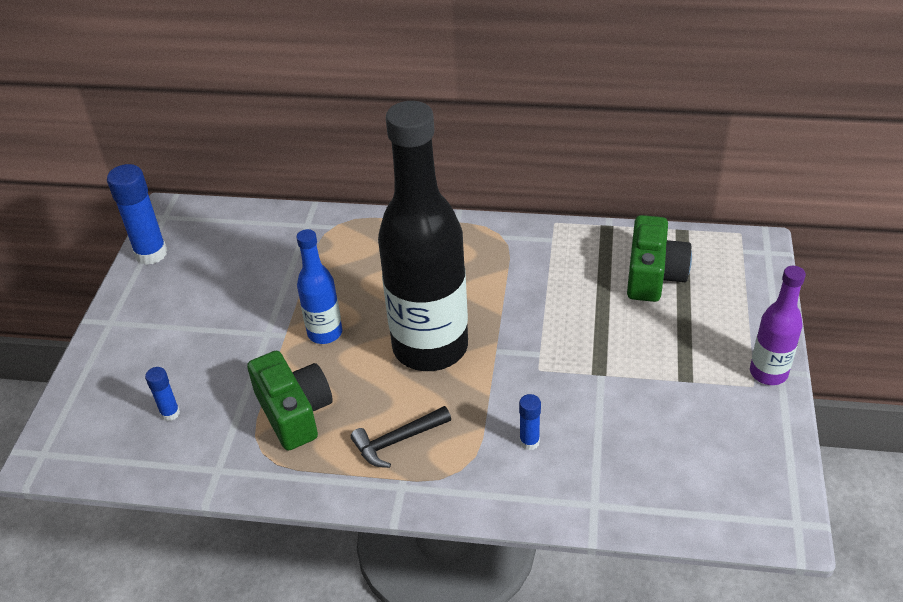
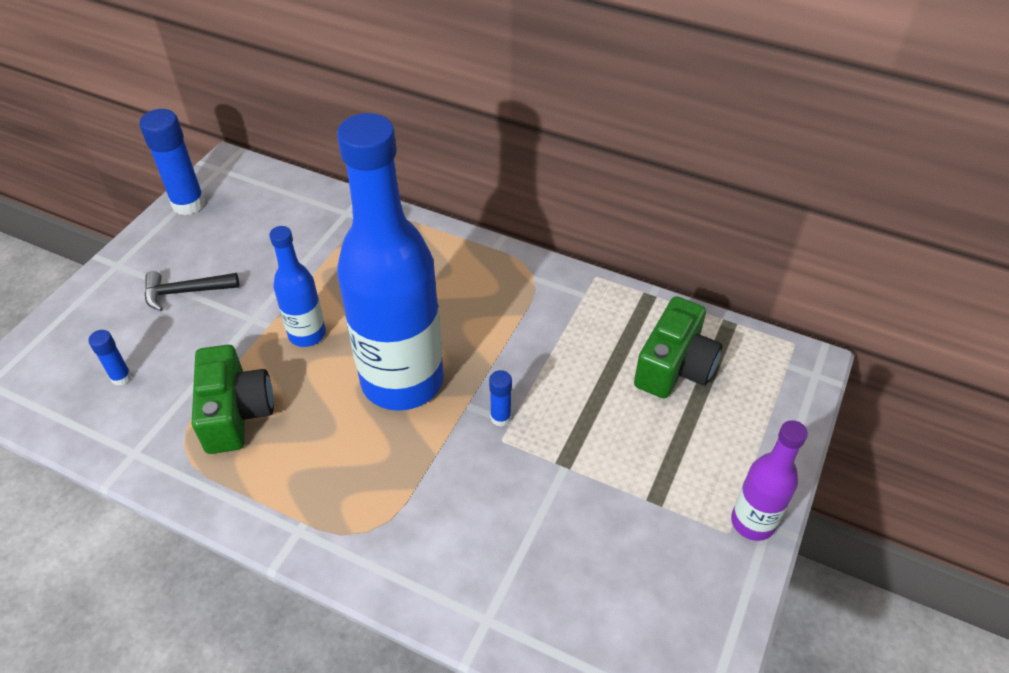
camera: 15 degrees right, 5 degrees up
black hammer [350,406,451,468] -> black hammer moved to [145,271,239,311]
black bottle [378,101,468,371] -> blue bottle [337,113,444,411]
blue glue stick [519,394,541,450] -> blue glue stick moved to [489,370,512,427]

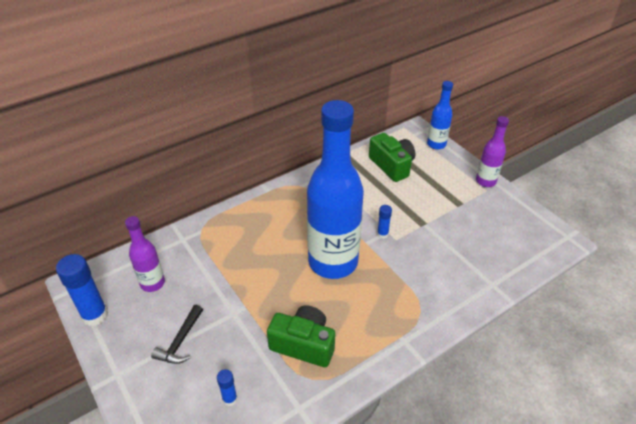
camera: 60 degrees left, 5 degrees down
blue bottle [269,226,326,347] -> blue bottle moved to [427,81,453,150]
none -> purple bottle [125,216,165,292]

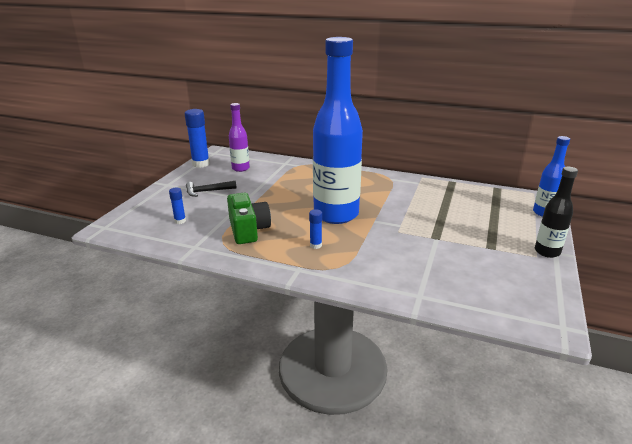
camera: 55 degrees right, 15 degrees down
green camera [369,133,415,182] -> none
blue glue stick [377,205,392,239] -> blue glue stick moved to [309,209,322,249]
purple bottle [476,116,509,187] -> black bottle [535,167,578,258]

